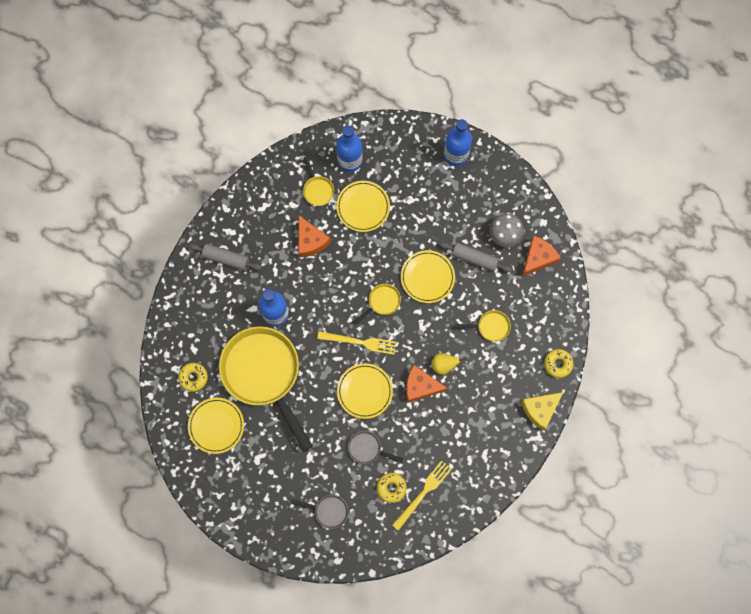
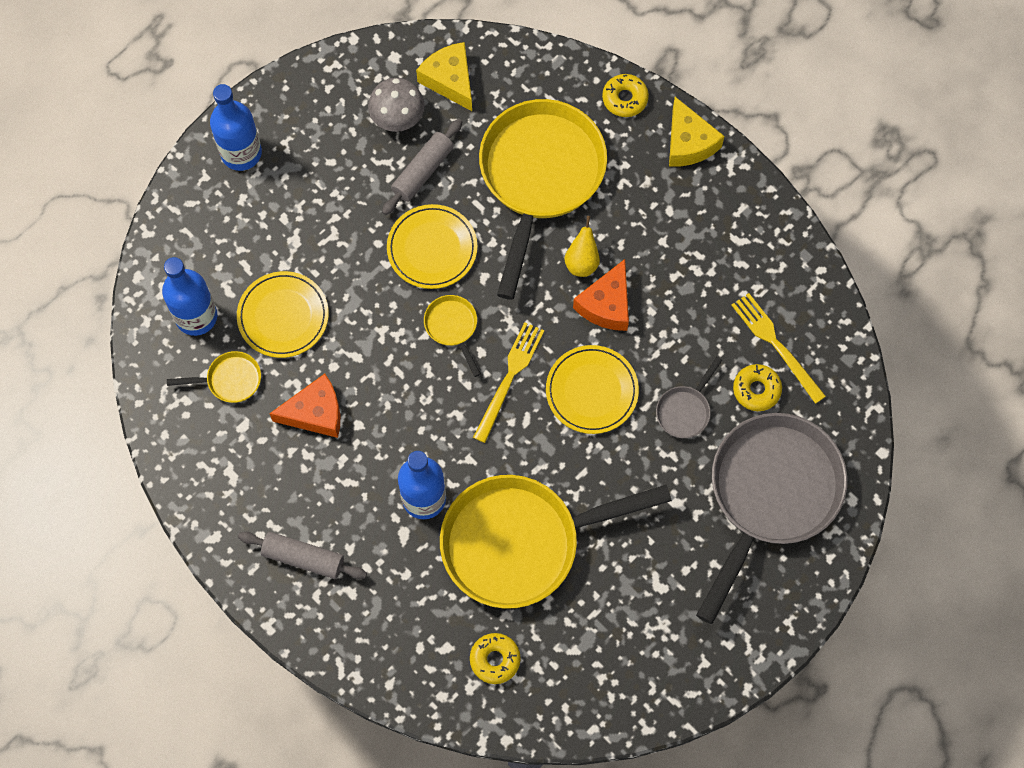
camera: 75 degrees left, 5 degrees down
yellow plate [188,398,244,454] -> none
grey rolling pin [189,244,262,271] -> grey rolling pin turned 75 degrees clockwise [238,532,367,579]
grey pan [291,495,348,529] -> grey pan [696,413,847,624], size x2.44
yellow pan [455,310,511,342] -> yellow pan [479,99,607,300], size x2.44
orange cheese [522,236,561,276] -> yellow cheese [416,42,472,111]

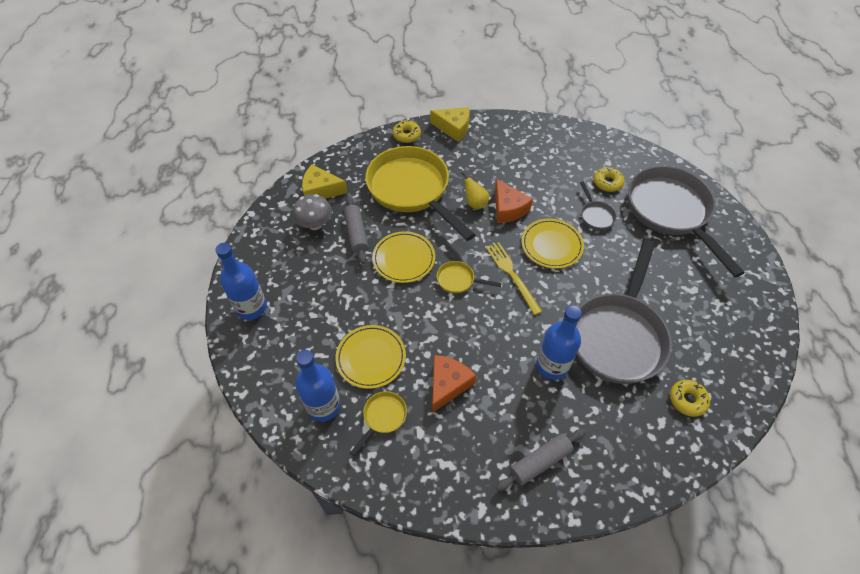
camera: 50 degrees left, 15 degrees down
yellow pan [440,475,672,609] -> grey pan [576,240,672,384]
yellow fork [731,293,826,404] -> none

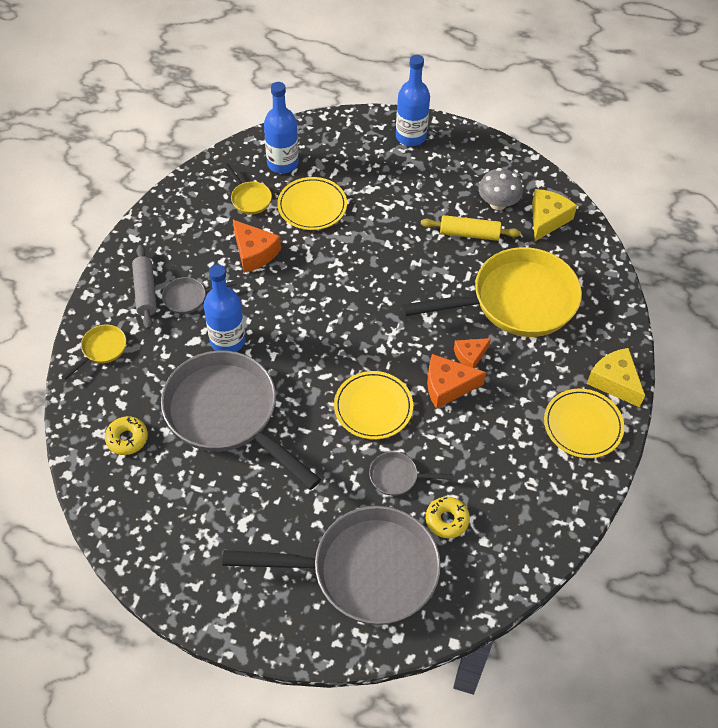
camera: 110 degrees right, 0 degrees up
grey rolling pin [344,196,368,264] -> yellow rolling pin [421,215,521,241]
yellow plate [372,231,435,283] -> yellow plate moved to [544,389,624,458]
yellow donut [393,120,421,143] -> none
yellow cheese [430,107,470,142] -> yellow cheese turned 105 degrees clockwise [587,348,645,407]
yellow pan [437,261,502,294] -> yellow pan moved to [61,325,126,380]
yellow pear [461,172,489,209] -> orange cheese [454,338,491,368]
yellow fork [486,242,542,315] -> none
none -> grey pan [162,277,236,314]

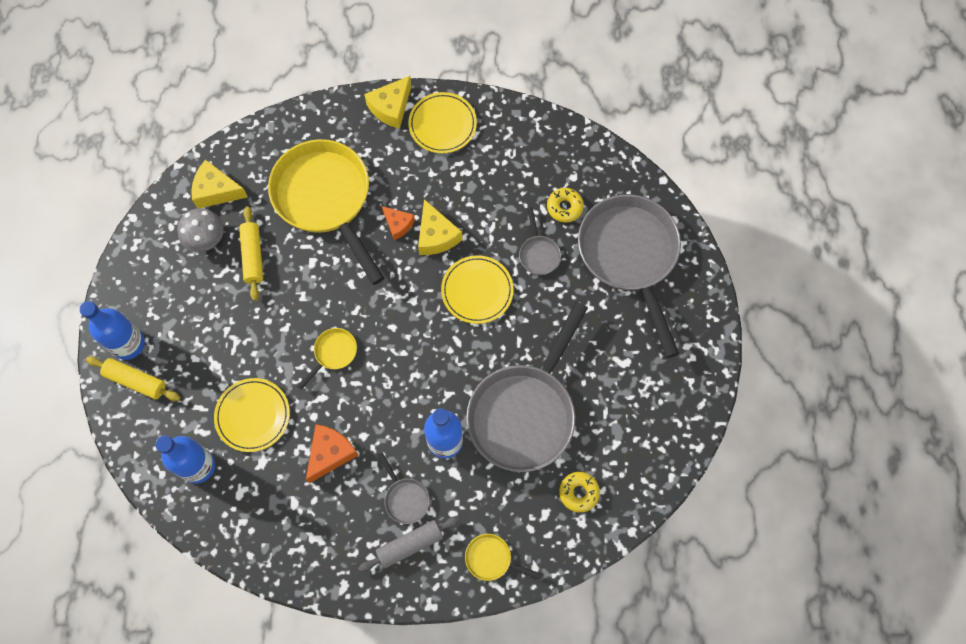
camera: 105 degrees left, 15 degrees up
yellow pan [223,163,272,214] -> yellow pan moved to [298,328,357,390]
orange cheese [427,354,486,409] -> yellow cheese [418,199,462,255]
none -> yellow rolling pin [86,356,181,401]

